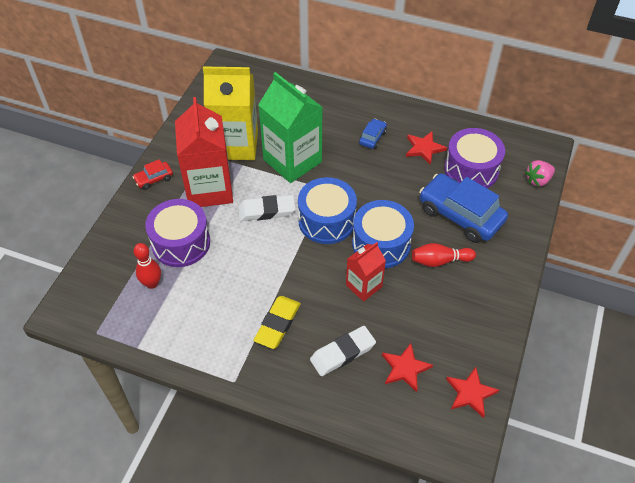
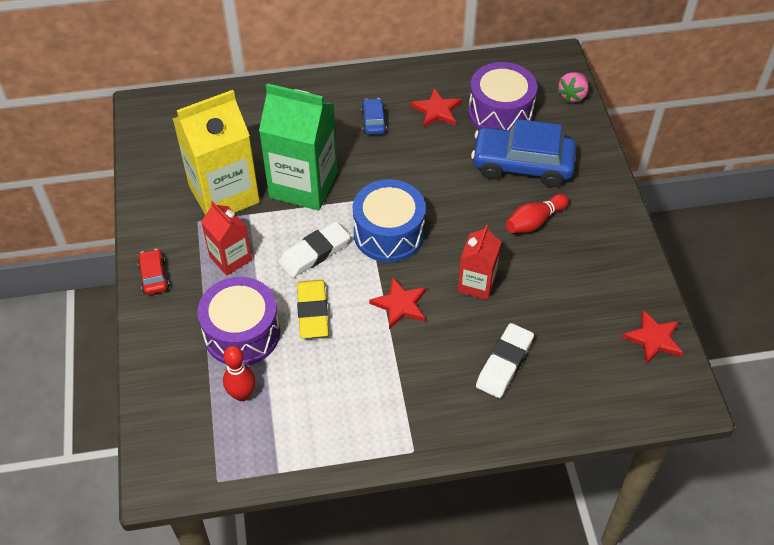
camera: 30 degrees left, 0 degrees up
red car [133,159,173,190] -> red car turned 135 degrees clockwise [137,249,169,295]
red carton [175,97,233,207] -> red carton [201,201,252,276], size x0.55
yellow eraser [254,296,301,349] -> yellow eraser moved to [297,280,329,338]
blue drum [352,200,414,268] -> none
red star [382,343,433,392] -> red star moved to [369,277,426,329]

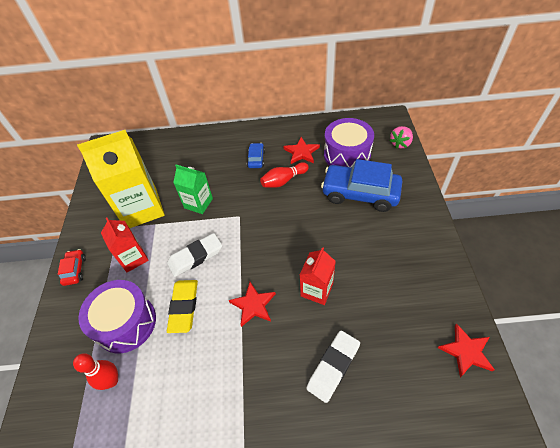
camera: 10 degrees right, 0 degrees up
green carton [259,83,338,211] -> green carton [173,165,213,214], size x0.55
blue drum [353,179,426,262] -> none
red bowling pin [506,194,569,233] -> red bowling pin moved to [260,162,309,188]

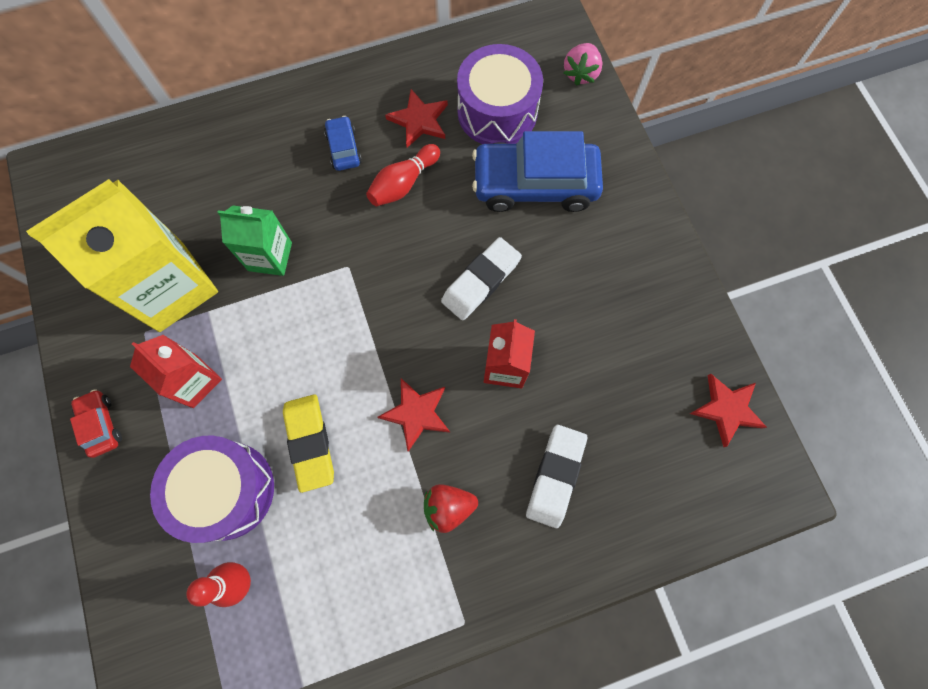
camera: 20 degrees left, 20 degrees up
white eraser [167,233,222,277] -> white eraser moved to [441,237,522,320]
none -> red strawberry [424,484,478,533]

